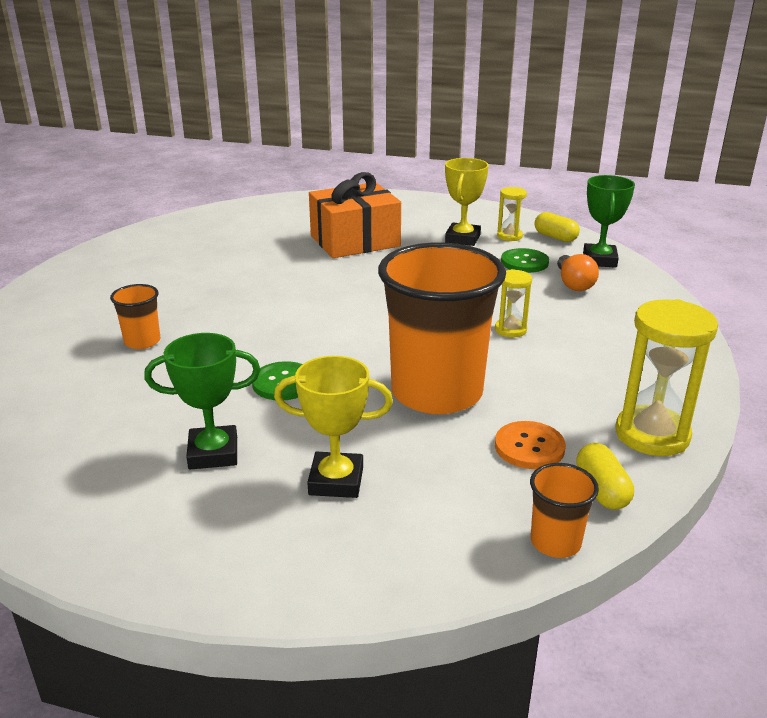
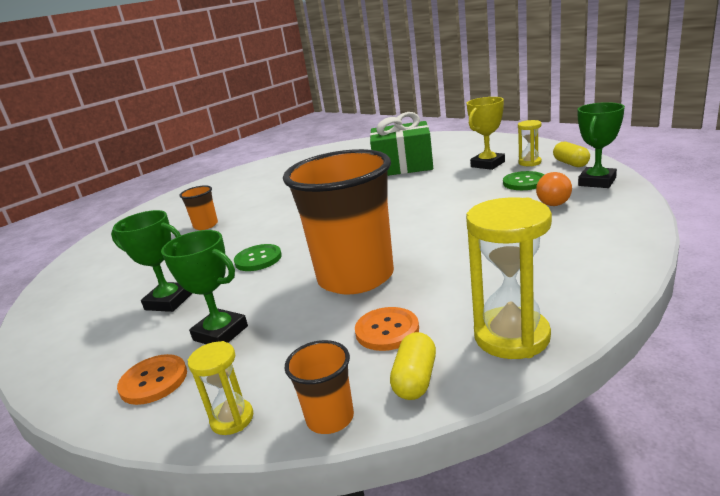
camera: 30 degrees right, 5 degrees down
yellow trophy [274,356,393,498] -> green trophy [161,230,248,344]
orange gift [309,172,401,258] -> green gift [370,112,433,176]
yellow hourglass [495,269,532,337] -> yellow hourglass moved to [188,341,253,435]
none -> orange button [117,354,187,405]

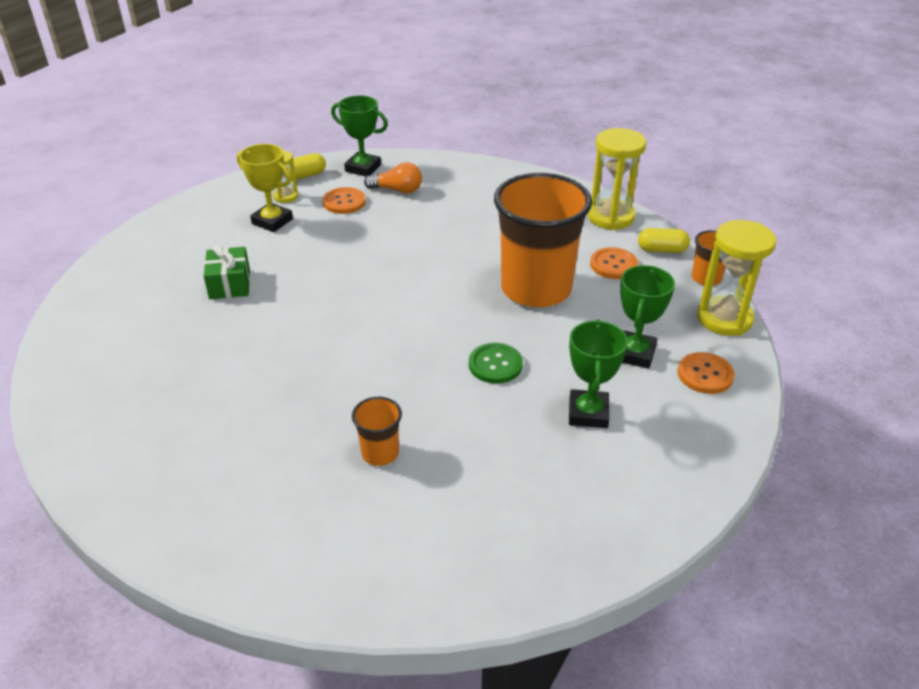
camera: 105 degrees left, 15 degrees up
yellow hourglass [188,341,253,435] -> yellow hourglass [697,220,776,336], size x1.85
green gift [370,112,433,176] -> green gift [204,245,250,299], size x0.57
green button [503,171,544,190] -> orange button [323,187,366,214]

